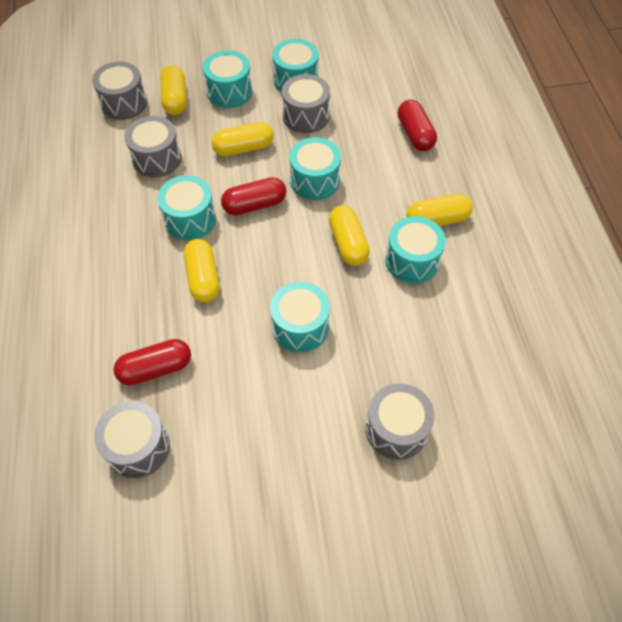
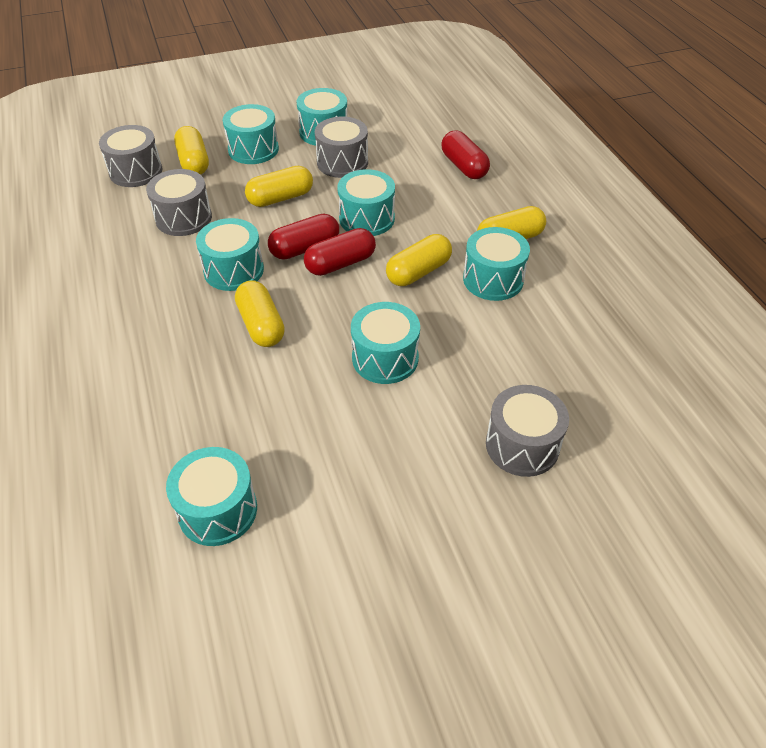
camera: 10 degrees left, 10 degrees down
grey drum [94,401,170,478] -> turquoise drum [166,447,257,546]
red capsule [113,339,191,385] -> red capsule moved to [304,228,376,276]
yellow capsule [329,205,370,266] -> yellow capsule turned 75 degrees clockwise [386,234,452,286]

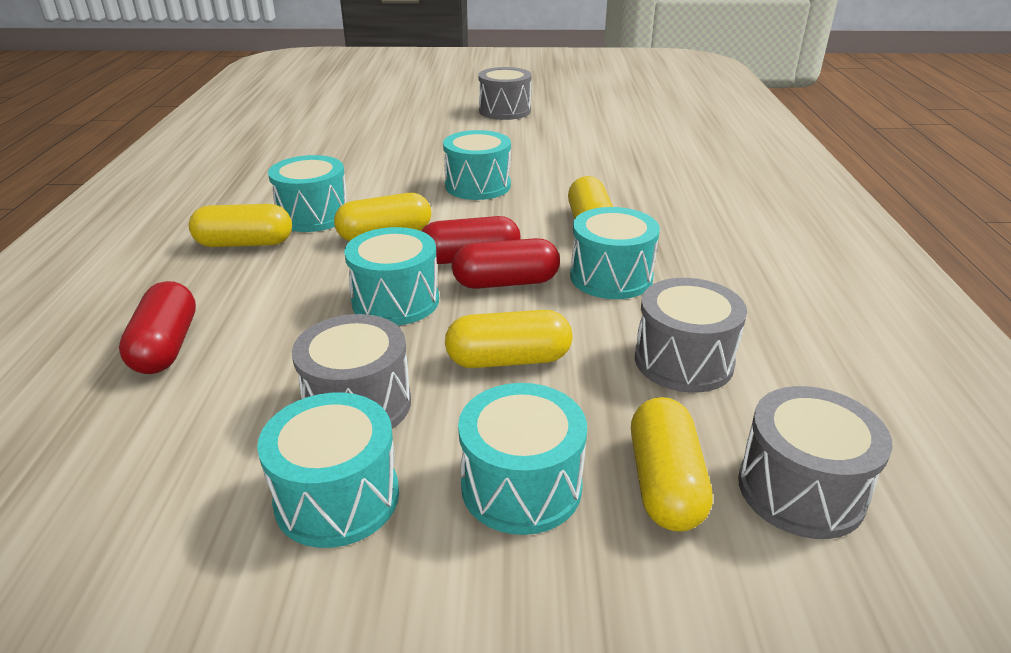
camera: 160 degrees left, 15 degrees down
turquoise drum [166,447,257,546] -> none
grey drum [486,385,569,477] -> grey drum moved to [478,67,532,120]

